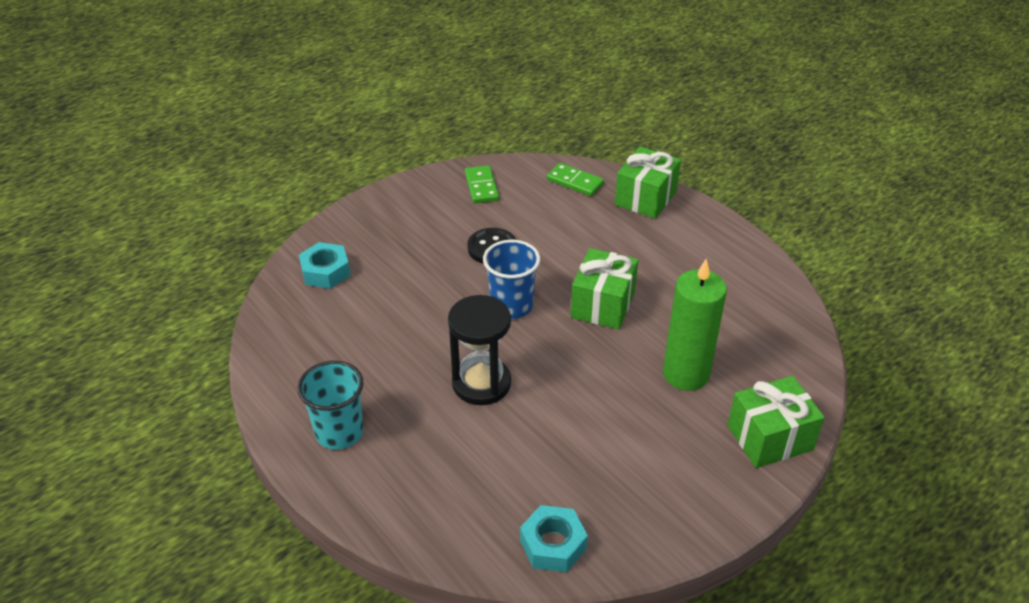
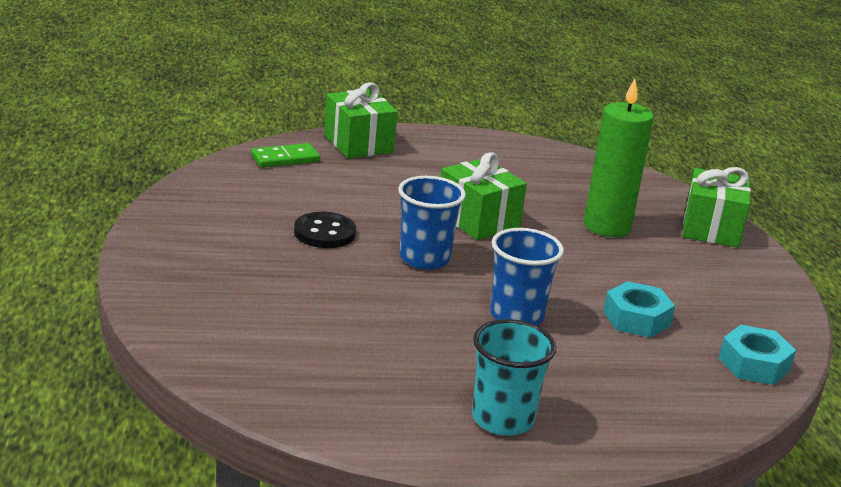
camera: 60 degrees left, 15 degrees down
turquoise nut [299,242,350,289] -> turquoise nut moved to [603,281,675,338]
black hourglass [448,295,511,405] -> blue cup [490,228,564,325]
green domino [465,165,499,203] -> none

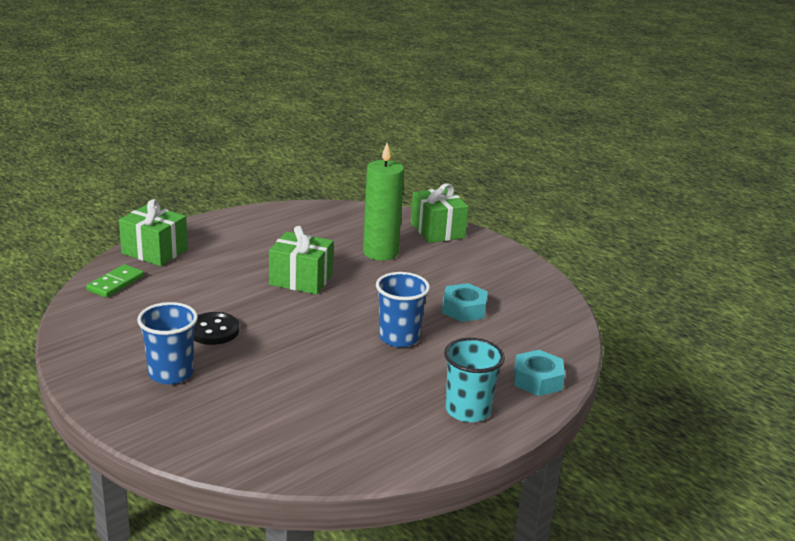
camera: 35 degrees left, 0 degrees up
blue cup [398,176,466,270] -> blue cup moved to [137,302,198,384]
turquoise nut [719,325,796,385] -> turquoise nut moved to [514,350,565,396]

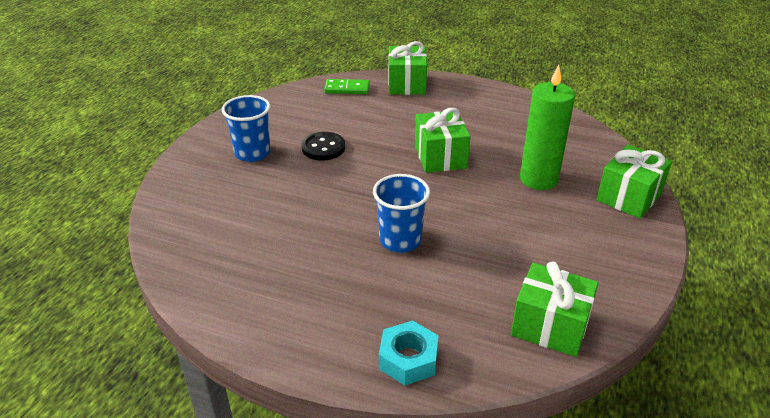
camera: 65 degrees right, 10 degrees up
turquoise nut [442,283,488,322] -> none
turquoise cup [444,338,505,422] -> none
none -> green gift [511,262,598,357]

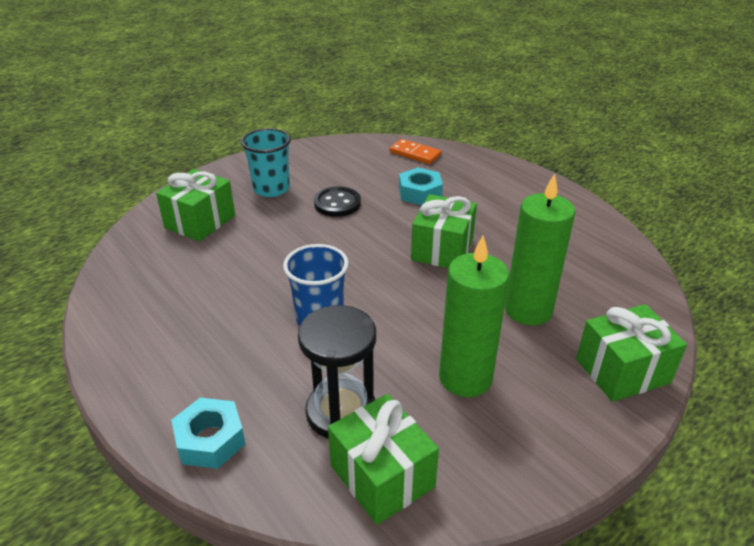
camera: 30 degrees right, 0 degrees up
blue cup [222,95,270,162] -> turquoise cup [241,128,291,197]
green domino [324,79,370,94] -> orange domino [389,139,441,164]
green gift [388,41,427,95] -> green gift moved to [156,169,235,242]
none -> black hourglass [298,305,376,439]
none -> turquoise nut [399,167,443,205]
none -> green candle [439,236,509,397]

